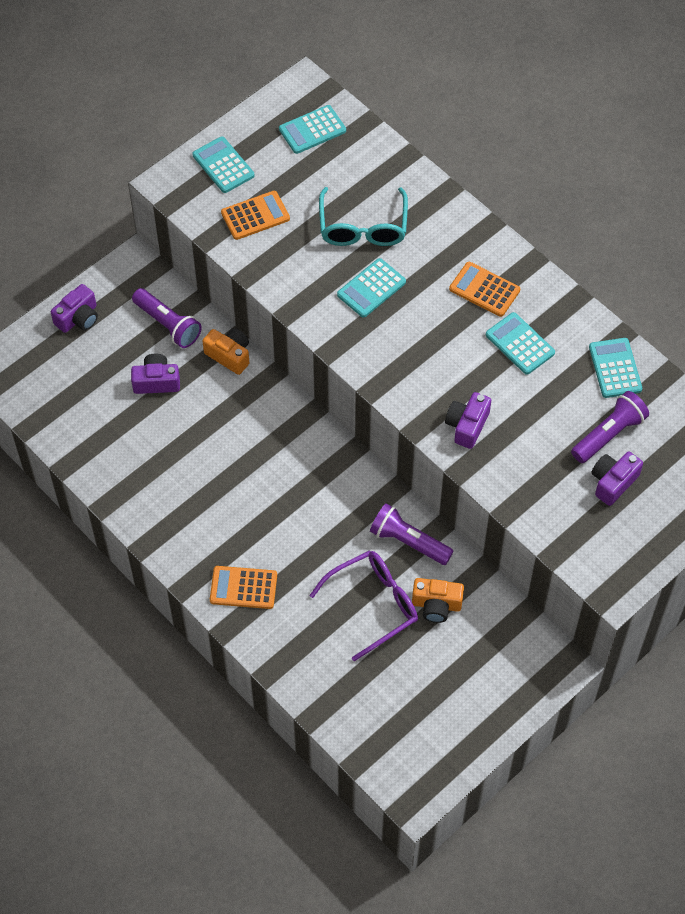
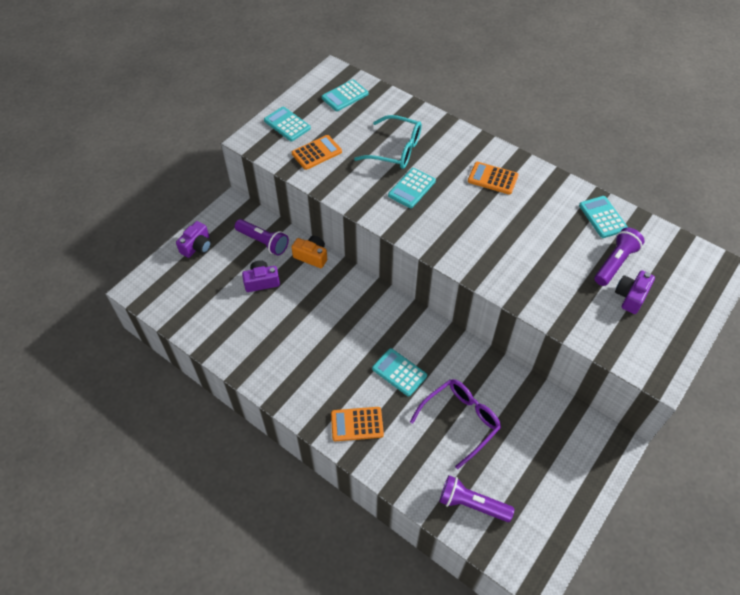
camera: 10 degrees left, 5 degrees down
turquoise glasses [319,187,408,246] -> turquoise glasses turned 60 degrees counterclockwise [354,115,422,169]
purple flashlight [370,503,454,565] -> purple flashlight moved to [439,475,514,522]
orange camera [412,578,464,623] -> none
purple camera [445,392,491,449] -> none
turquoise calculator [486,312,555,375] -> turquoise calculator moved to [372,348,427,396]

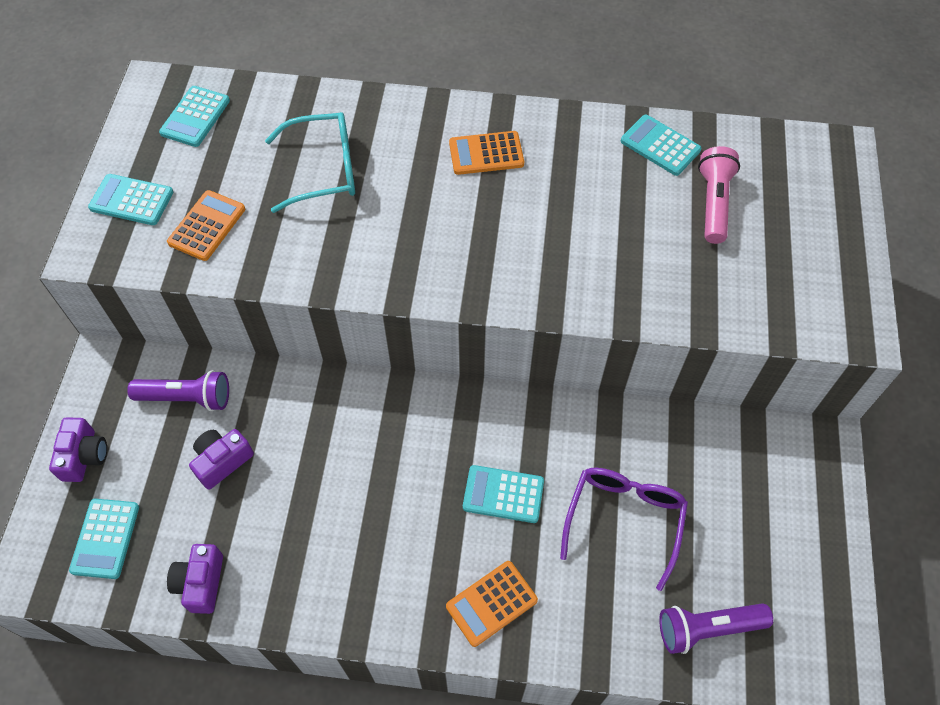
camera: 30 degrees left, 5 degrees up
orange camera [291,236,327,268] -> none
turquoise calculator [388,168,436,208] -> turquoise calculator moved to [69,498,139,579]
purple flashlight [594,227,645,286] -> pink flashlight [698,146,740,244]
purple camera [615,270,655,314] -> purple camera moved to [167,544,223,614]

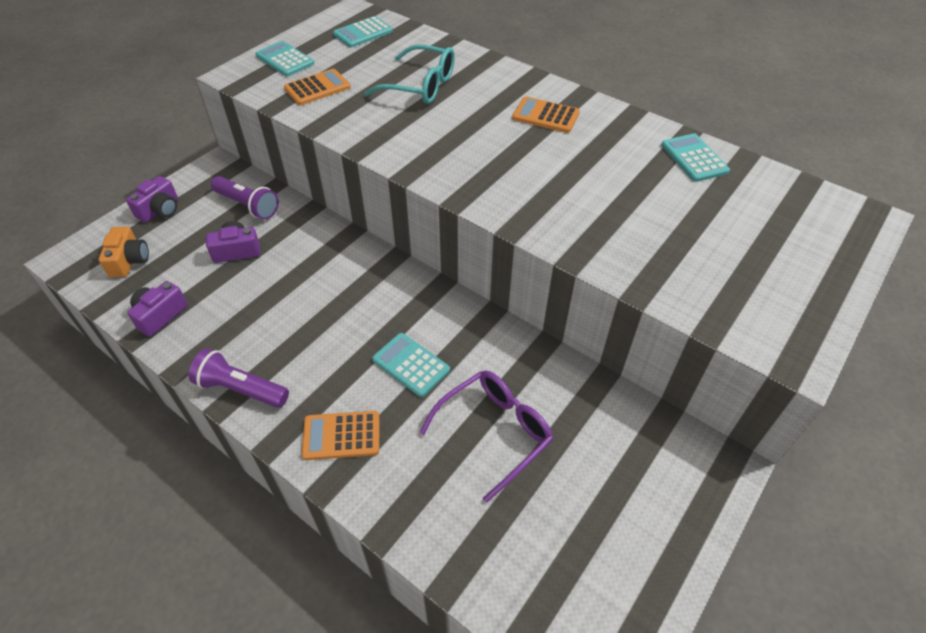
camera: 30 degrees right, 10 degrees down
turquoise calculator [69,498,139,579] -> orange camera [99,227,149,277]
purple flashlight [659,603,773,654] -> purple flashlight moved to [189,348,289,408]
pink flashlight [698,146,740,244] -> none

